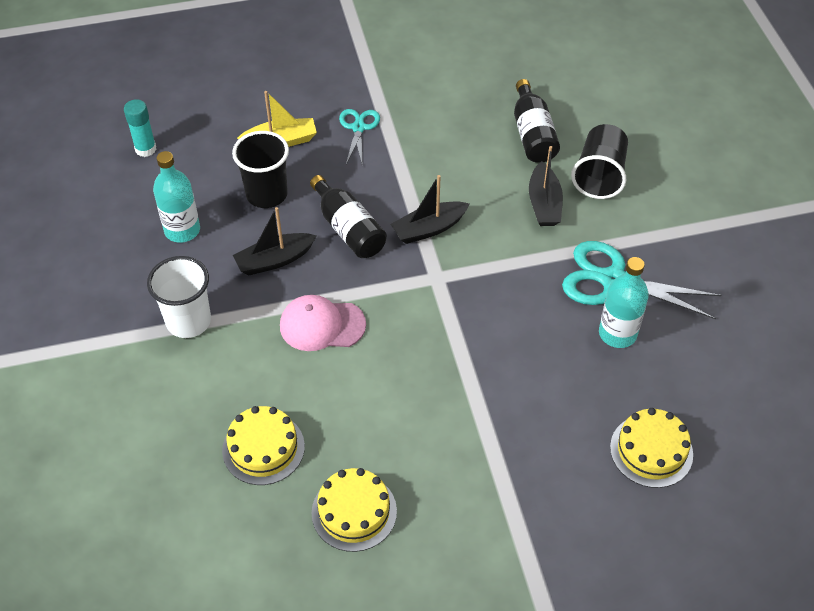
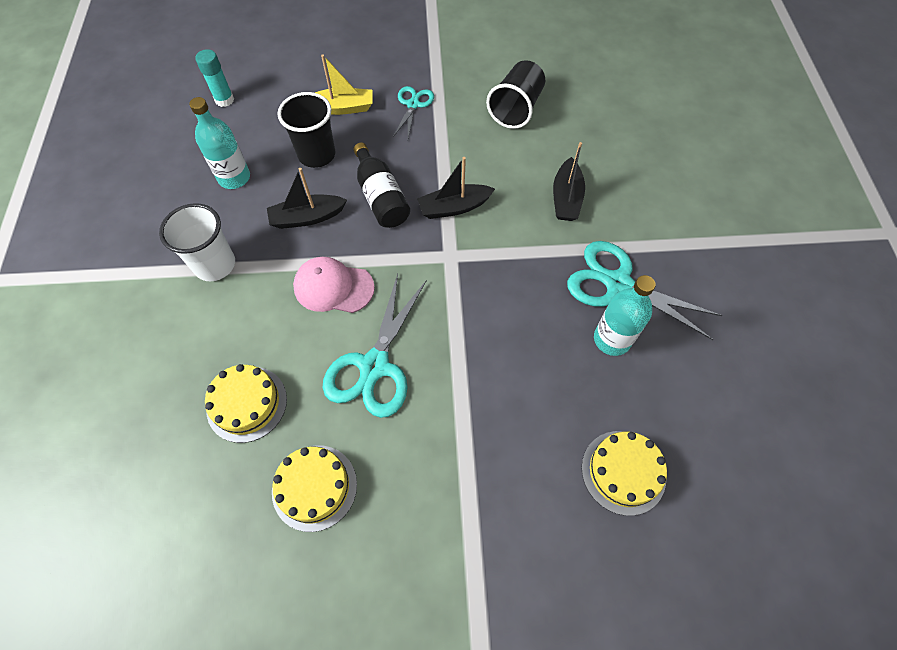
camera: 10 degrees right, 10 degrees up
black bottle [514,79,560,163] -> none
black cup [571,124,628,199] -> black cup moved to [486,60,545,129]
none -> turquoise scissors [322,274,427,418]

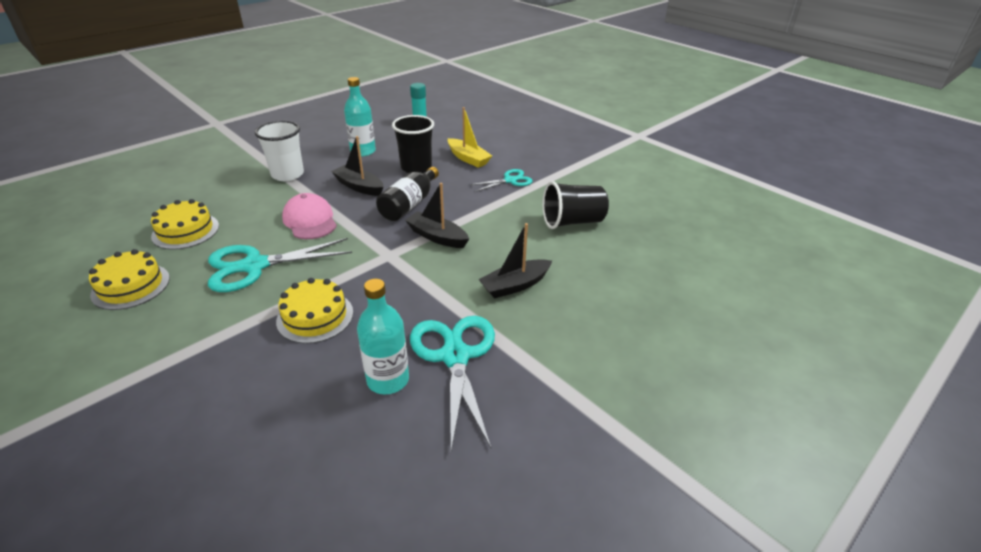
camera: 50 degrees right, 25 degrees down
yellow cake [582,431,667,516] -> yellow cake moved to [276,278,353,344]

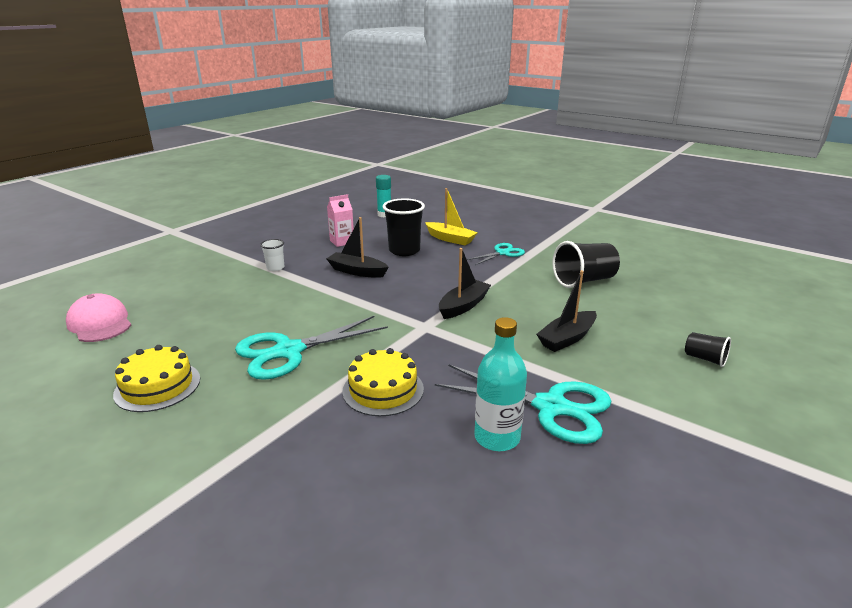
camera: 10 degrees left, 10 degrees down
yellow cake [151,199,219,250] -> none
white cup [255,121,304,181] -> white cup [260,239,284,271], size x0.53
pink cap [282,193,337,239] -> pink cap moved to [66,293,131,342]
turquoise bottle [344,77,376,157] -> pink carton [327,194,354,247]
black bottle [376,167,439,221] -> none
black boat [405,183,469,248] -> black boat turned 105 degrees clockwise [439,248,491,319]
turquoise scissors [410,316,495,450] -> turquoise scissors turned 135 degrees clockwise [435,364,611,444]
none -> black cup [685,332,731,367]

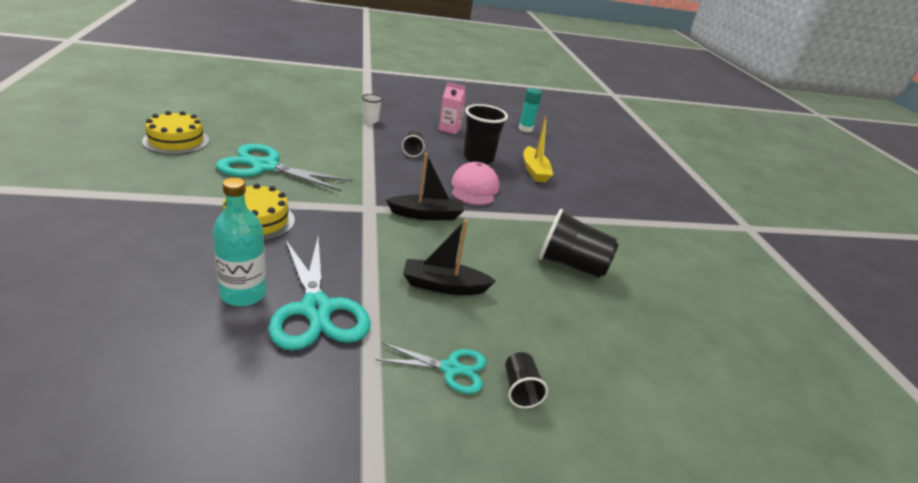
camera: 40 degrees right, 5 degrees up
pink cap [66,293,131,342] -> pink cap moved to [452,162,499,206]
black boat [326,217,389,278] -> black cup [402,130,425,157]
turquoise scissors [467,243,525,265] -> turquoise scissors moved to [376,343,486,394]

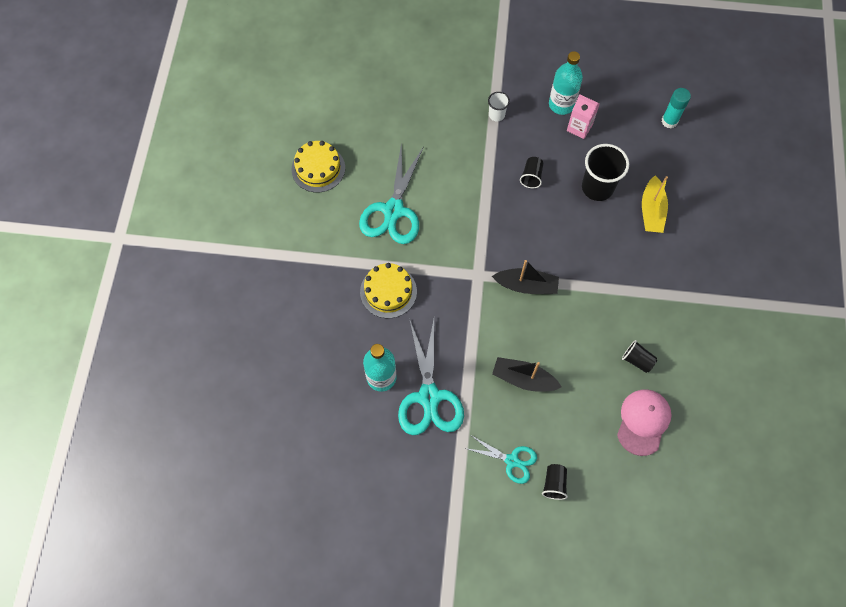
camera: 20 degrees right, 35 degrees up
turquoise scissors [216,144,353,191] -> turquoise scissors turned 105 degrees counterclockwise [359,142,424,244]
pink cap [452,162,499,206] -> pink cap moved to [617,389,671,456]
black cup [539,209,618,278] -> black cup [622,340,657,373], size x0.53
none -> turquoise bottle [549,51,583,115]

